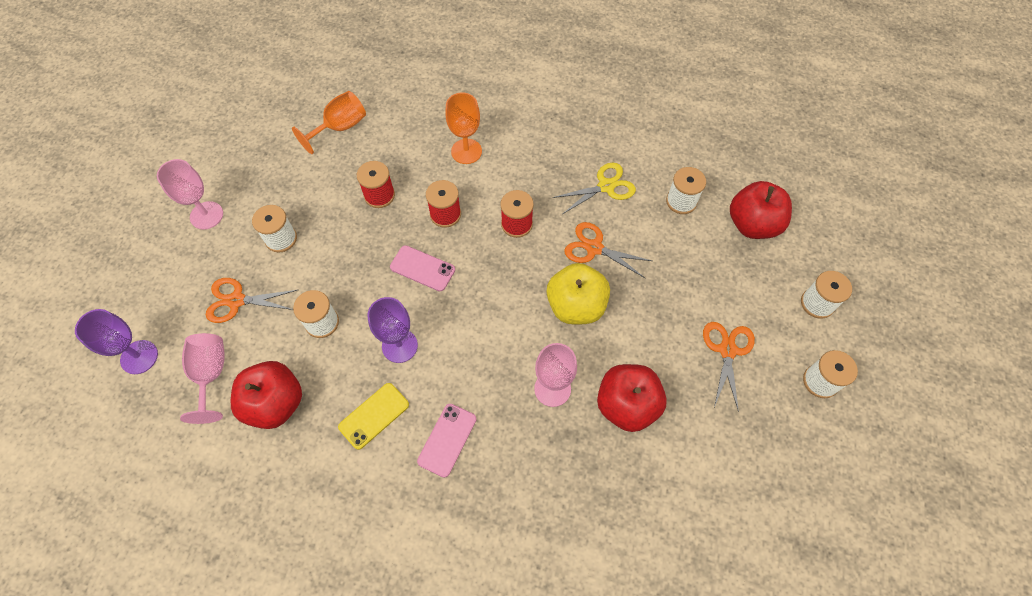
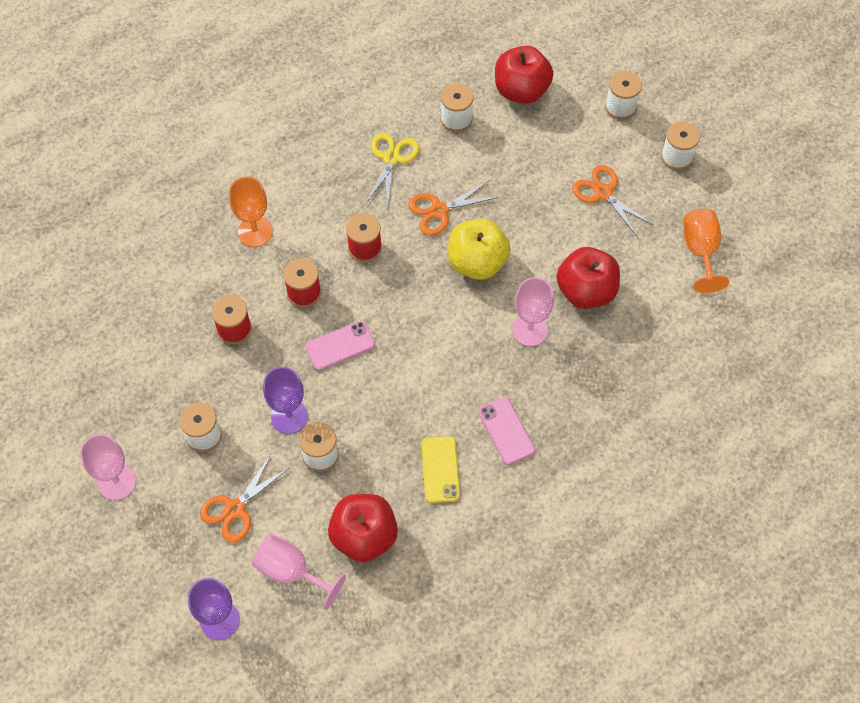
camera: 50 degrees left, 0 degrees up
orange goblet [292,91,366,154] -> orange goblet moved to [683,209,729,293]
purple goblet [367,297,418,363] -> purple goblet moved to [263,367,308,434]

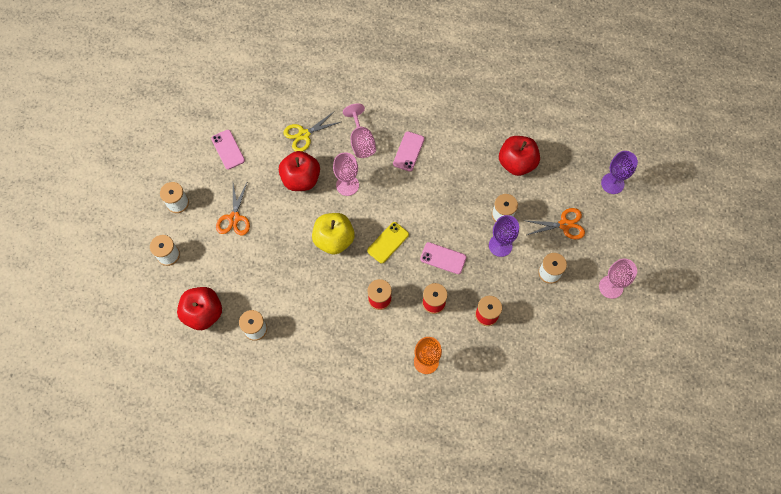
camera: 135 degrees left, 5 degrees up
pink goblet [252,534,346,610] -> pink goblet moved to [343,103,376,158]
yellow scissors [366,133,419,208] -> yellow scissors moved to [283,111,341,151]
orange scissors [408,181,499,236] -> none
yellow phone [421,436,460,503] -> yellow phone moved to [367,222,409,263]
orange goblet [683,209,729,293] -> pink phone [211,130,245,170]

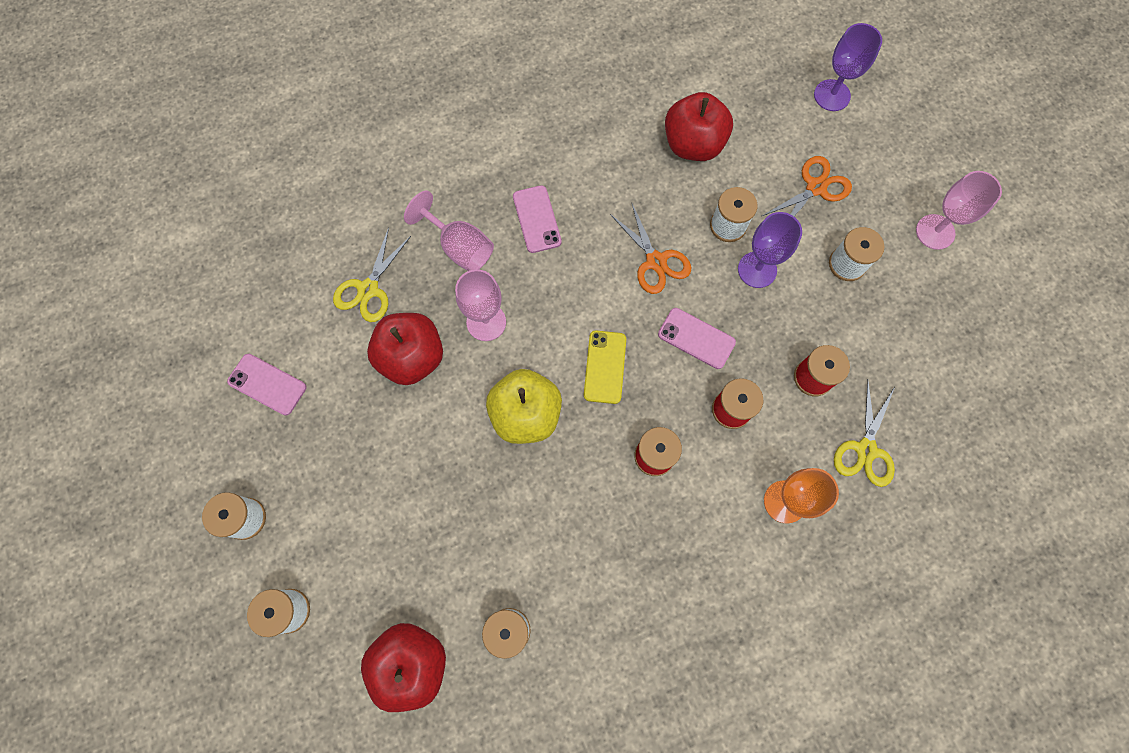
camera: 35 degrees left, 5 degrees up
orange scissors [216,181,250,235] -> orange scissors moved to [610,202,691,294]
pink phone [420,242,466,274] -> pink phone turned 45 degrees clockwise [658,308,736,369]
none -> yellow scissors [834,381,895,487]

